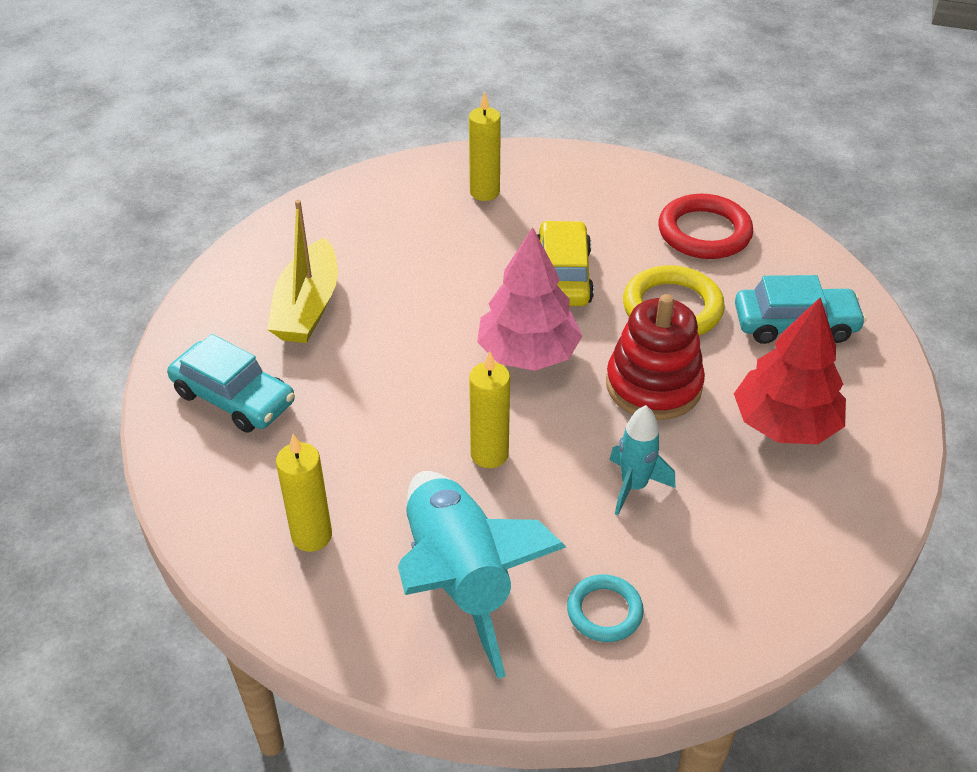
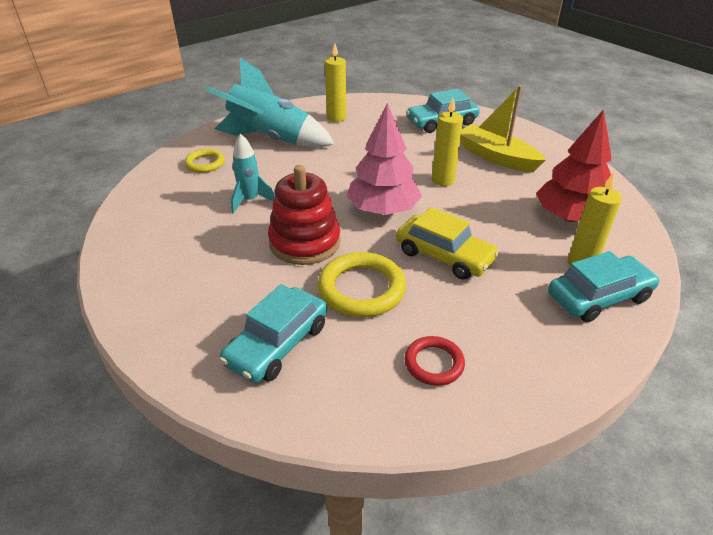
camera: 125 degrees right, 5 degrees down
yellow candle [469,351,510,468] -> yellow candle moved to [432,98,463,186]
turquoise ring [567,574,644,642] -> yellow ring [185,149,225,173]
red ring [658,194,753,259] -> red ring [404,336,465,386], size x0.59
red tree [734,297,846,444] -> red tree moved to [536,109,615,222]
none -> turquoise car [548,251,660,322]

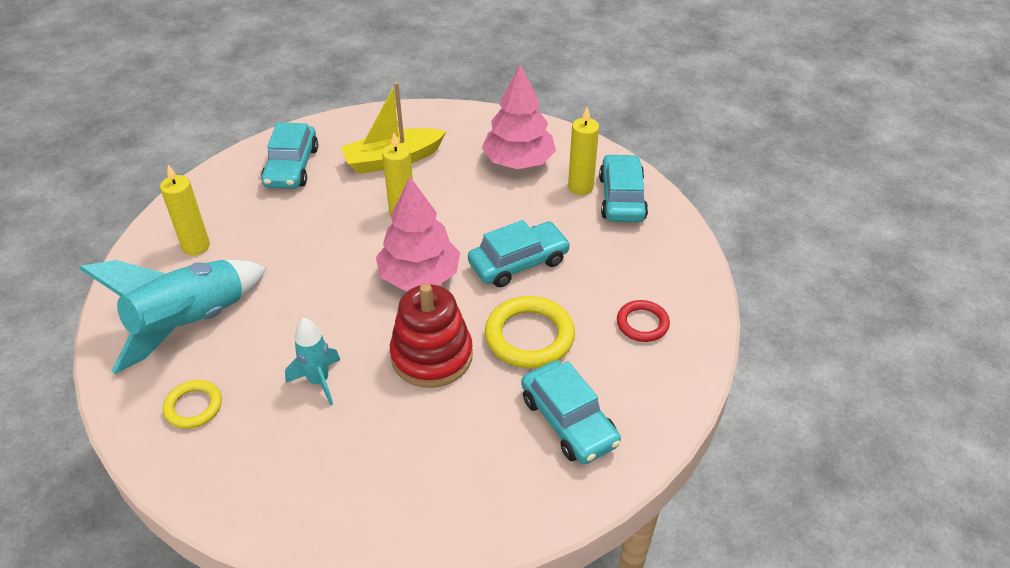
camera: 65 degrees left, 5 degrees up
yellow car [396,207,499,280] -> turquoise car [468,220,571,287]
red tree [536,109,615,222] -> pink tree [482,64,556,169]

